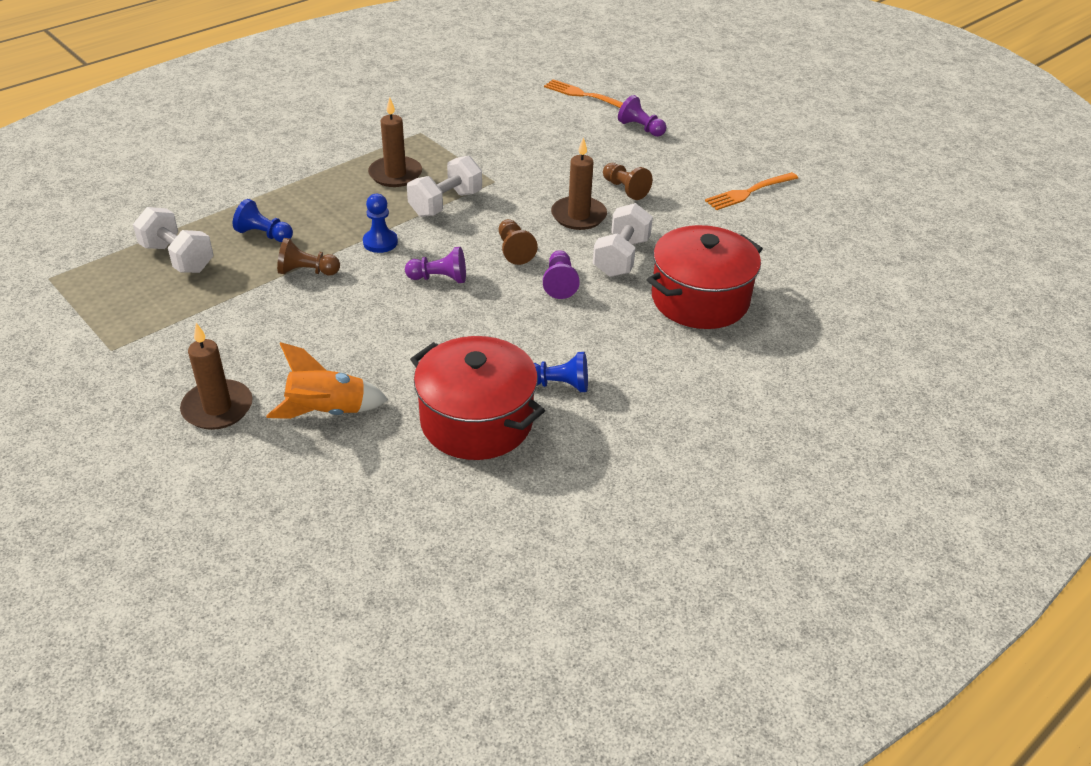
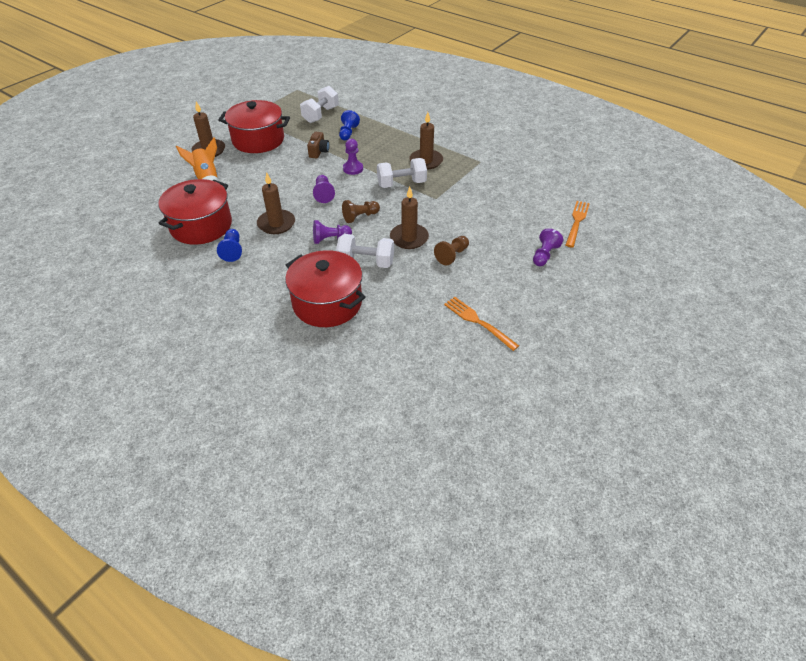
camera: 80 degrees right, 5 degrees up
brown pawn [277,238,340,276] -> brown camera [307,132,329,158]
blue pawn [363,194,398,253] -> purple pawn [343,139,363,175]
white dumbbell [407,156,482,217] -> white dumbbell turned 45 degrees counterclockwise [377,158,427,188]
none -> red pot [218,100,290,153]
none -> brown candle [257,172,295,234]

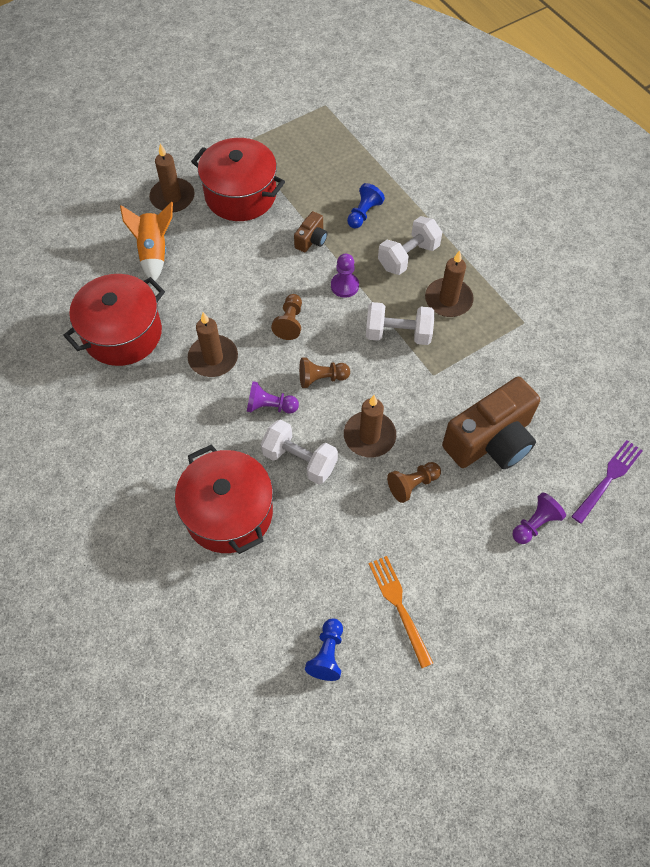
camera: 20 degrees right, 15 degrees up
blue pawn [217,229,242,262] -> blue pawn moved to [305,618,343,681]
white dumbbell [300,86,339,123] -> white dumbbell moved to [378,216,442,275]
purple pawn [313,175,335,203] -> brown pawn [271,294,302,340]
orange fork [565,201,590,248] -> purple fork [571,440,643,524]
none -> brown camera [442,377,540,469]

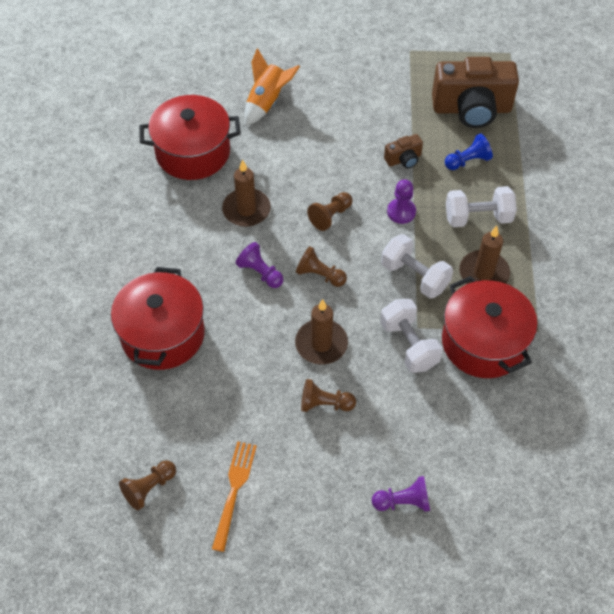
camera: 35 degrees right, 5 degrees down
brown candle [149,144,195,212] -> none
red pot [191,138,285,221] -> red pot moved to [442,276,537,378]
white dumbbell [261,419,338,485] -> white dumbbell moved to [380,299,443,373]
blue pawn [305,618,343,681] -> brown pawn [119,460,176,510]
brown camera [442,377,540,469] -> brown camera moved to [432,57,519,128]
purple fork [571,440,643,524] -> none

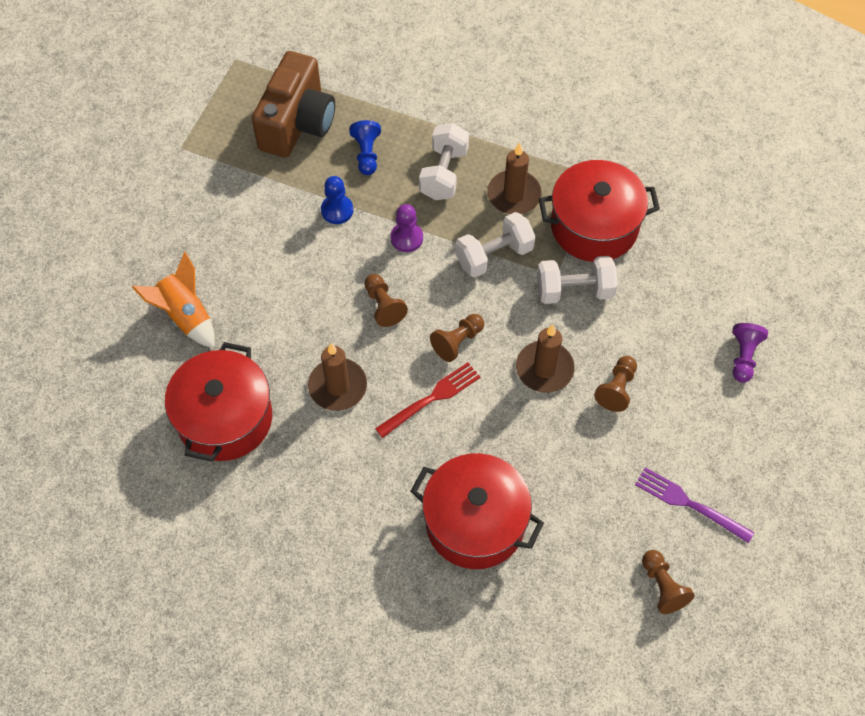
camera: 70 degrees left, 5 degrees up
orange fork [212,441,257,552] -> purple fork [635,467,754,543]
purple pawn [236,242,284,288] -> red fork [375,362,481,438]
brown camera [384,134,423,169] -> blue pawn [321,176,353,224]

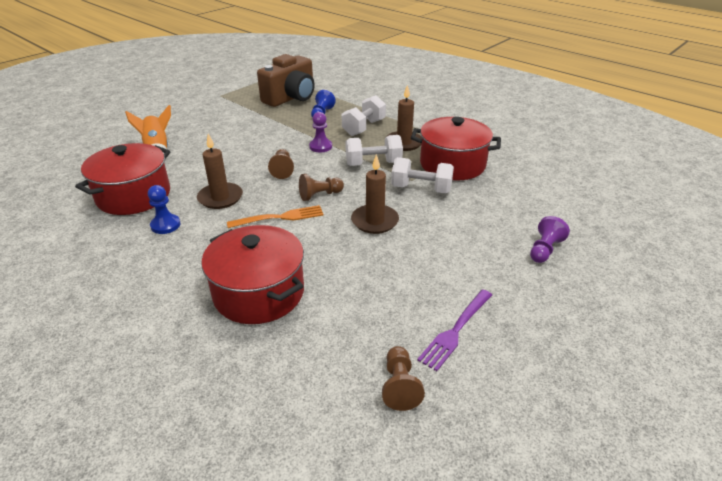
camera: 20 degrees right, 25 degrees down
blue pawn [321,176,353,224] -> blue pawn moved to [148,185,181,234]
red fork [375,362,481,438] -> orange fork [227,205,324,228]
brown pawn [594,356,637,412] -> none
purple fork [635,467,754,543] -> purple fork turned 105 degrees counterclockwise [417,289,492,371]

